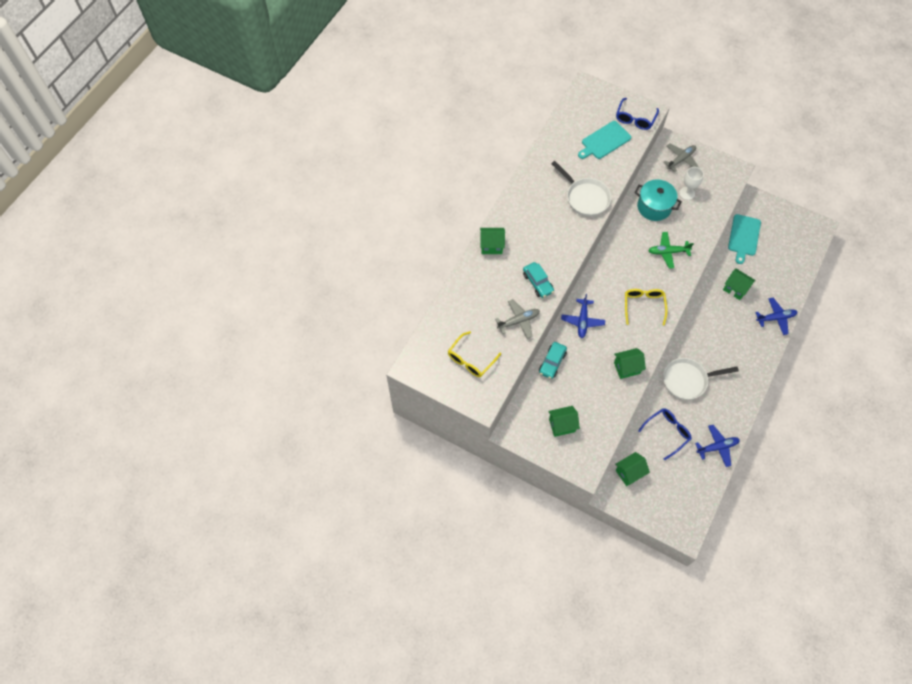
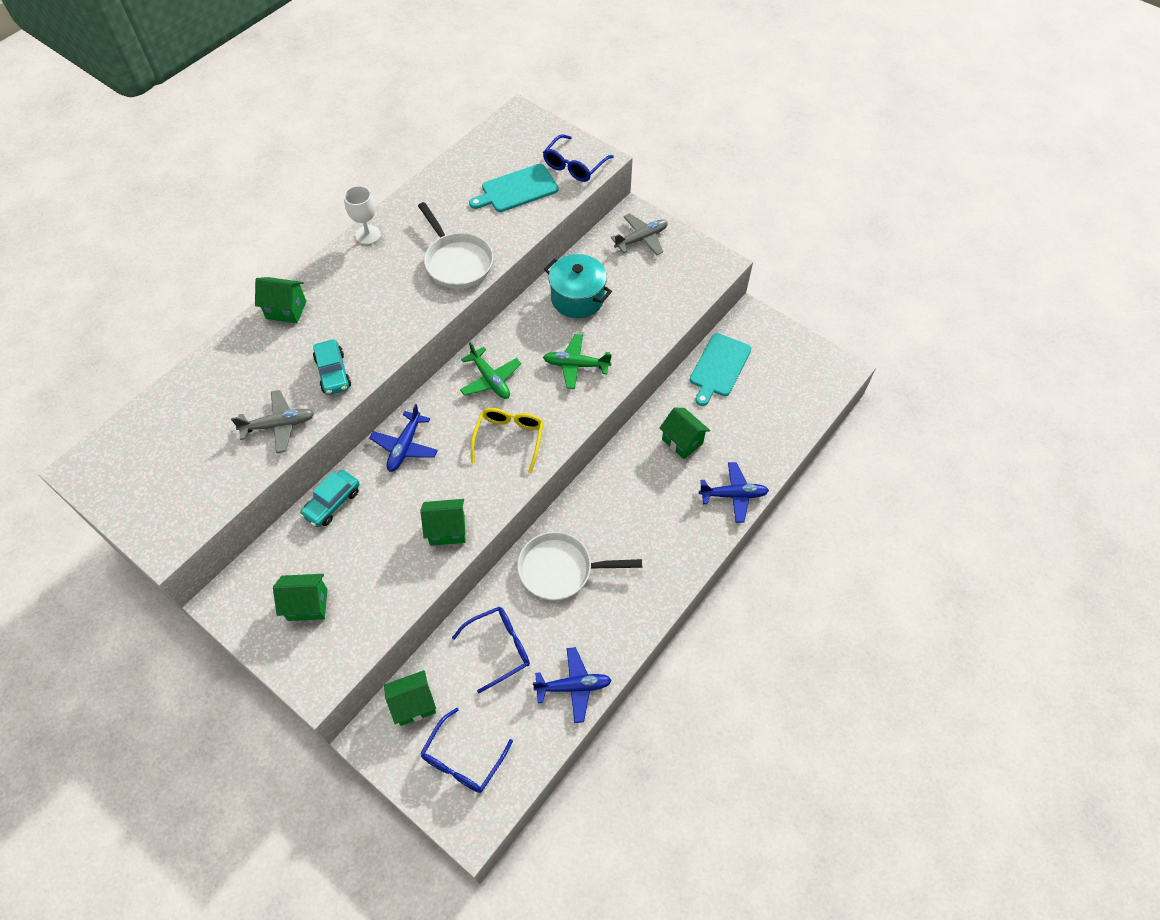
camera: 10 degrees right, 5 degrees down
yellow glasses [448,331,501,377] -> none
white goblet [679,167,704,200] -> white goblet moved to [344,186,381,245]
none -> blue glasses [420,708,513,793]
none -> green plane [460,342,521,399]

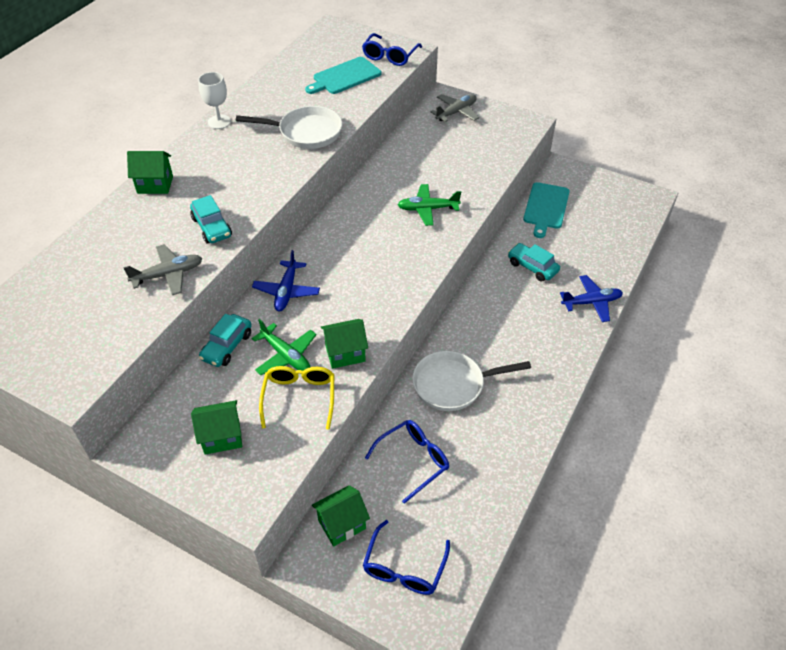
camera: 10 degrees left, 10 degrees down
white pan [418,202,493,289] -> white pan turned 45 degrees counterclockwise [236,106,342,149]
green plane [460,342,521,399] -> green plane moved to [252,319,317,375]
yellow glasses [471,408,544,473] -> yellow glasses moved to [259,366,334,430]
blue plane [533,647,612,723] -> none
turquoise pot [544,254,612,318] -> none
green house [660,407,710,459] -> turquoise car [508,243,560,282]

